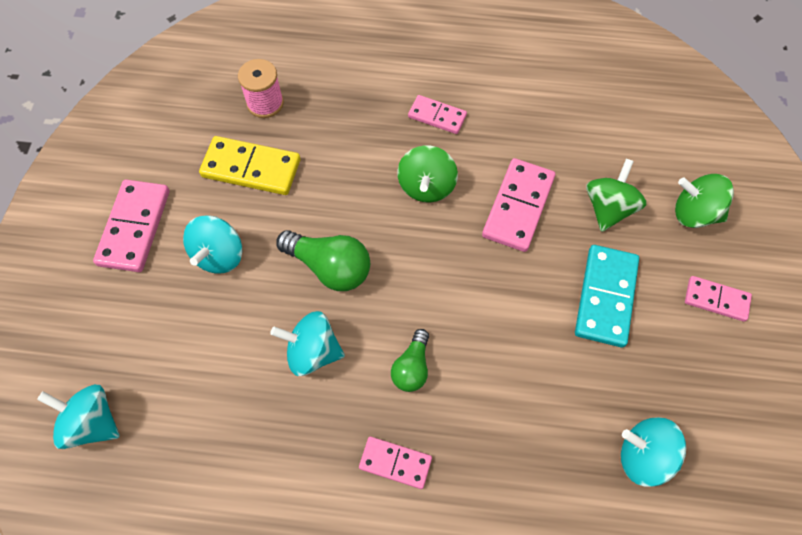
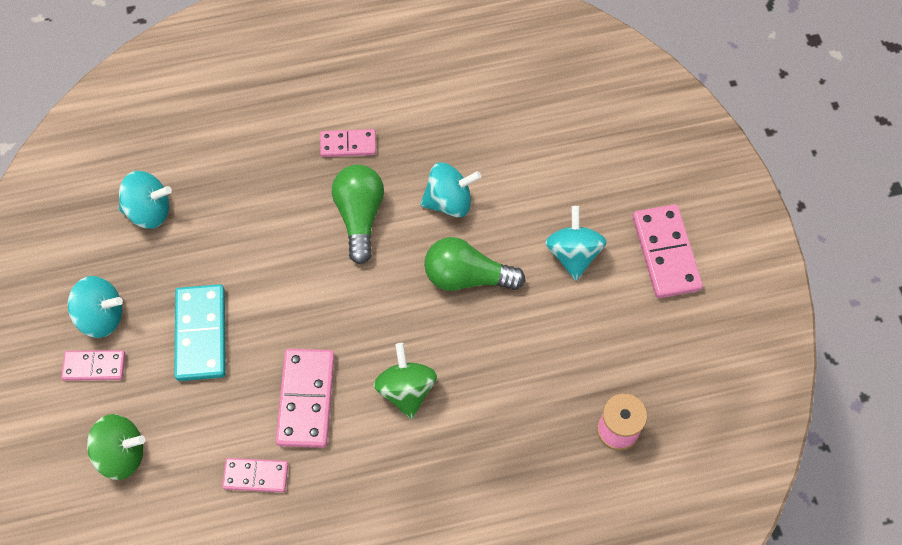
camera: 160 degrees right, 0 degrees up
turquoise spinning top [37,384,120,449] -> turquoise spinning top moved to [68,276,123,338]
yellow domino [199,136,300,195] -> none
green light bulb [391,329,429,392] -> green light bulb [332,164,384,264], size x1.60
pink domino [408,95,467,134] -> pink domino moved to [222,458,288,493]
green spinning top [586,159,646,232] -> none

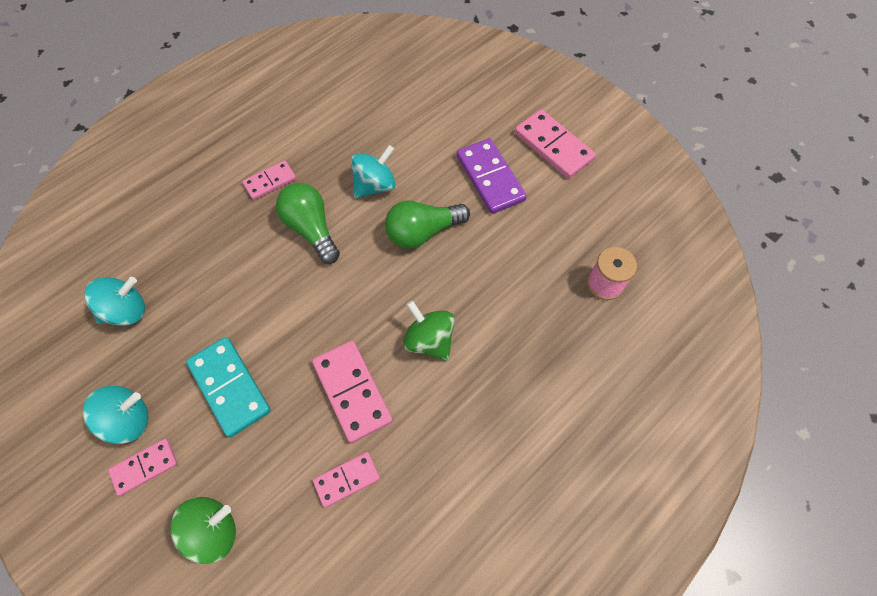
camera: 30 degrees left, 0 degrees up
turquoise spinning top [545,206,607,281] -> purple domino [457,138,527,214]

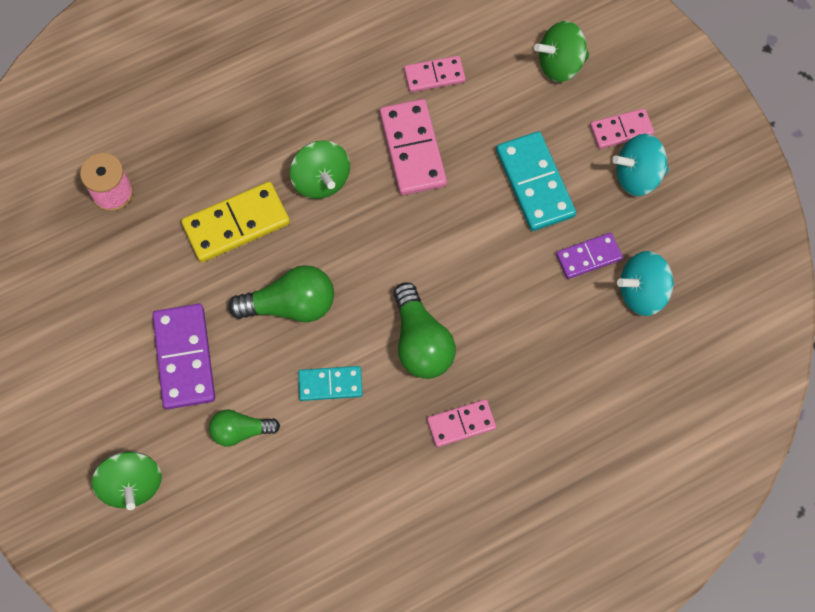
camera: 165 degrees left, 5 degrees up
turquoise spinning top [351,145,396,199] -> turquoise domino [298,366,363,401]
pink domino [515,109,596,179] -> none
none -> green spinning top [92,451,162,510]
none -> yellow domino [181,182,290,262]
none -> green light bulb [209,410,280,446]
none -> purple domino [556,233,623,279]

